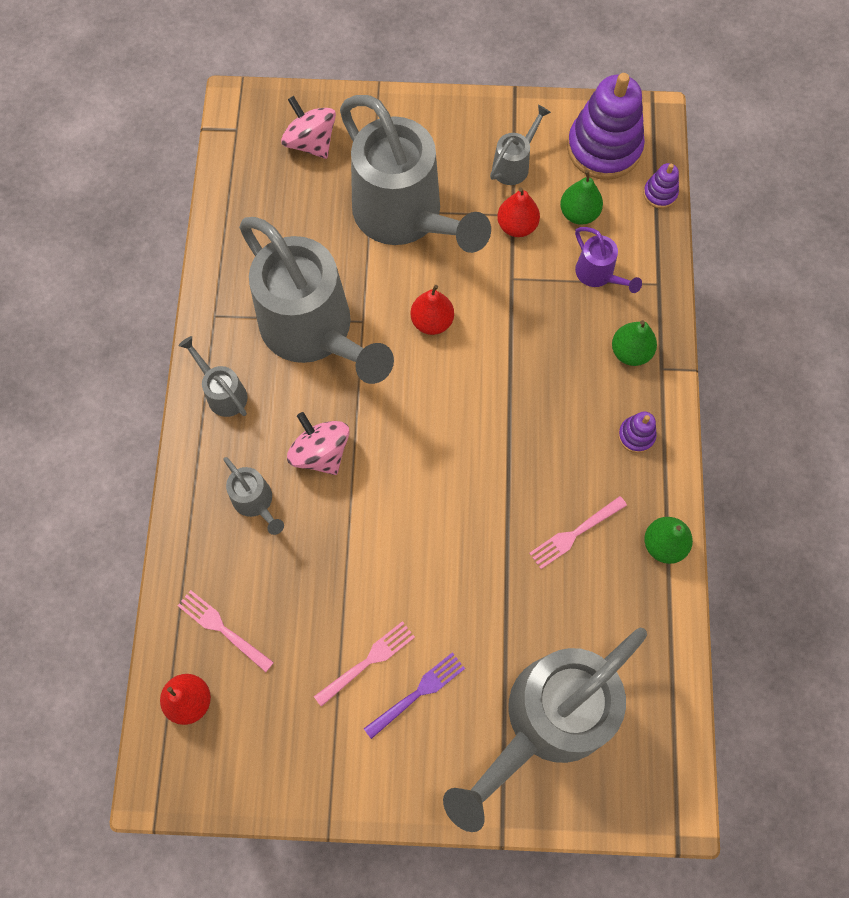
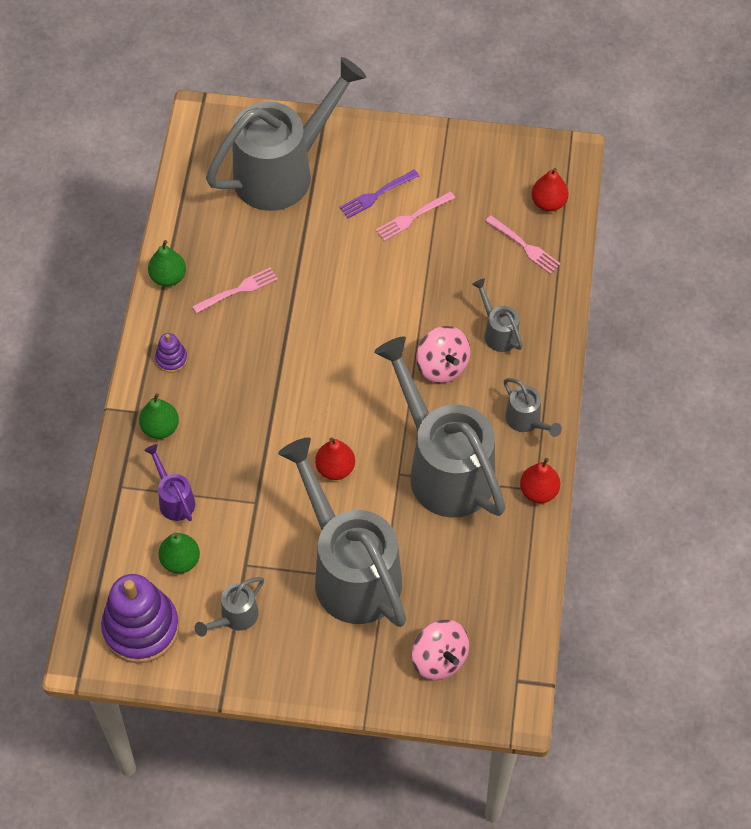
camera: 175 degrees left, 10 degrees down
red pear [497,188,540,237] -> red pear moved to [520,458,560,503]
purple stacking toy [643,163,679,209] -> none

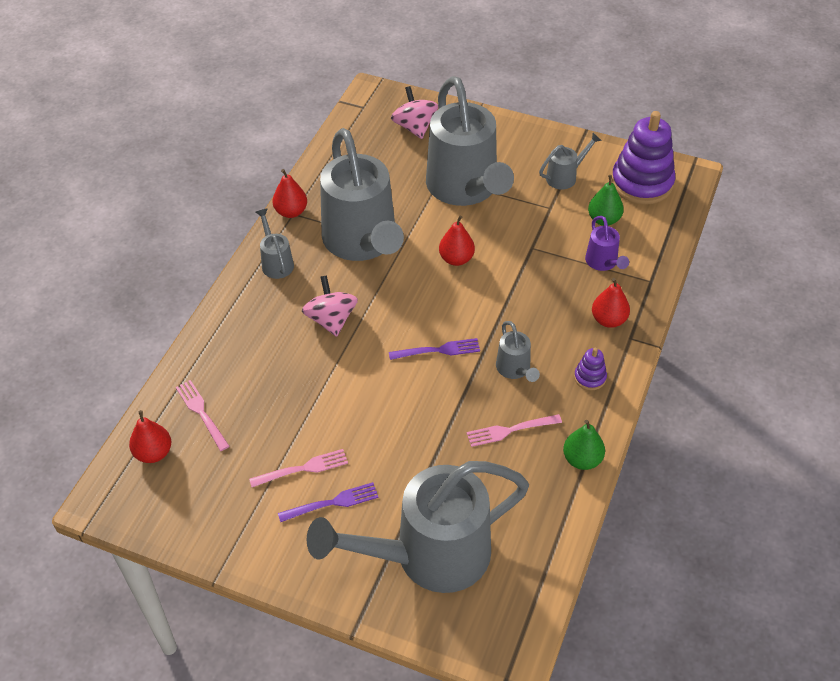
camera: 165 degrees left, 10 degrees down
green pear [139,393,179,439] -> red pear [592,278,630,328]
grey watering can [472,279,523,352] -> grey watering can moved to [496,321,540,382]
none -> purple fork [389,338,480,360]

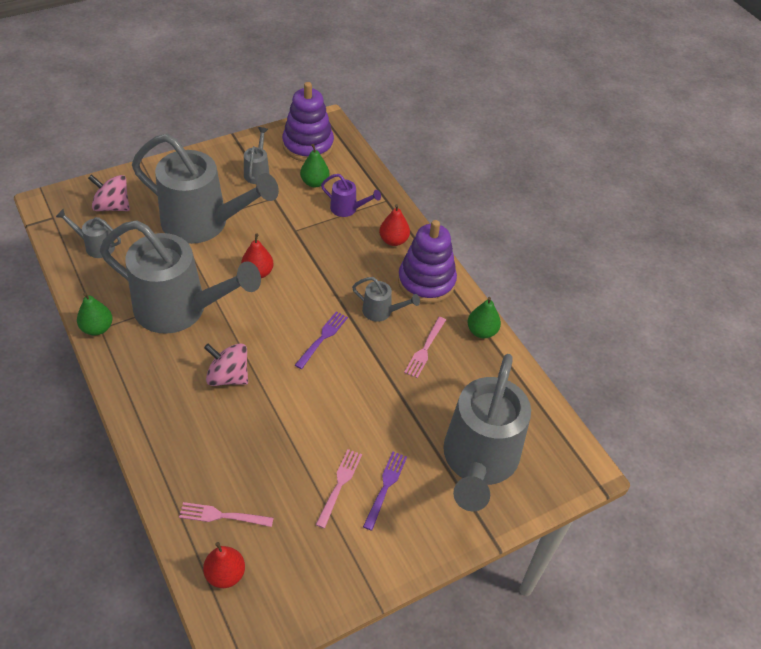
camera: 55 degrees left, 0 degrees up
grey watering can [256,208,294,279] -> grey watering can moved to [56,209,121,258]
red pear [273,169,307,218] -> green pear [77,293,113,335]
purple stacking toy [574,348,607,390] -> purple stacking toy [398,220,457,304], size x2.22

